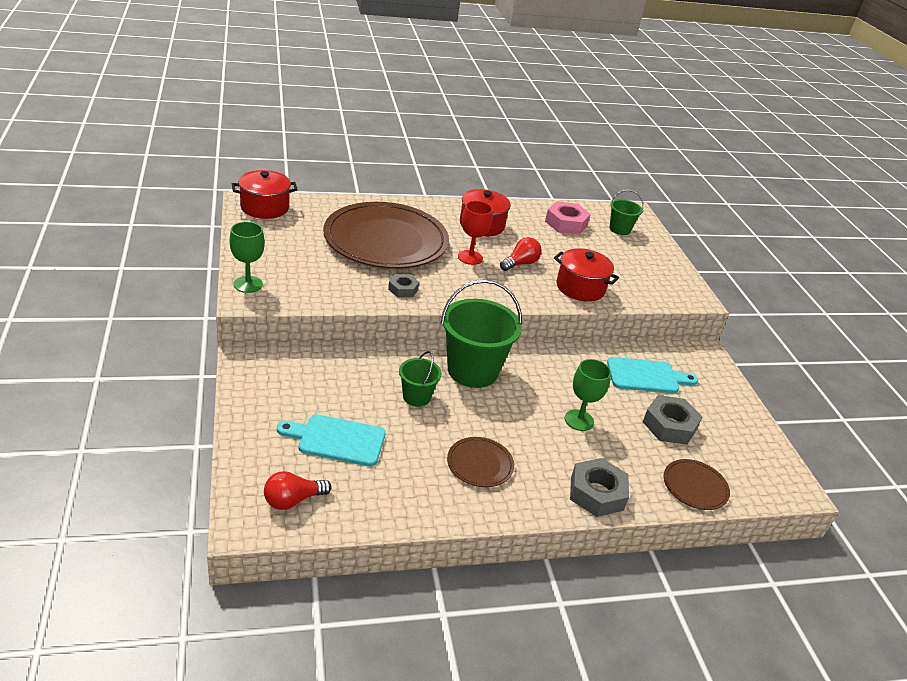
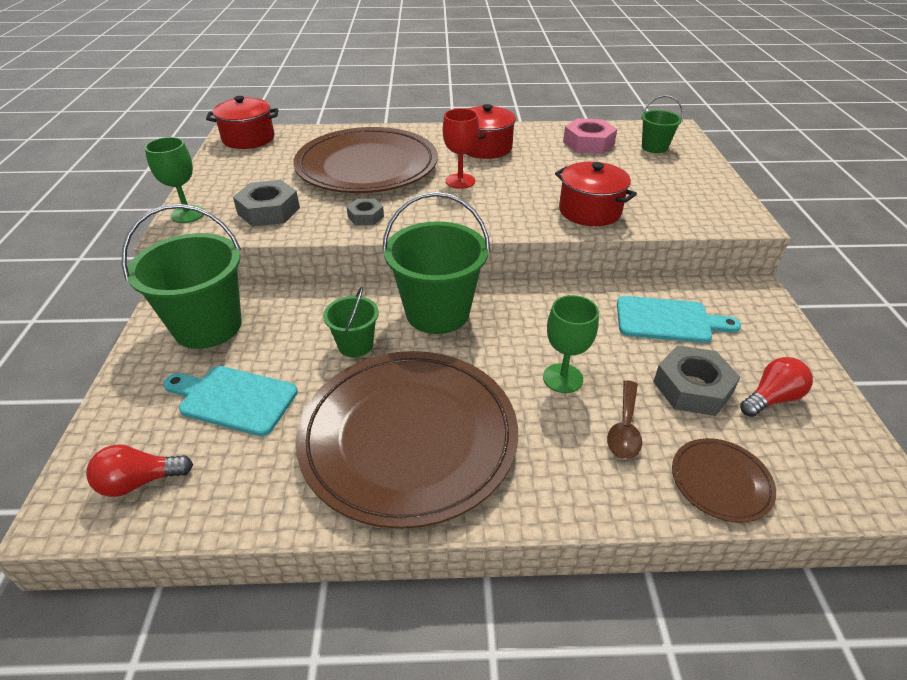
camera: 15 degrees right, 5 degrees up
brown plate [447,437,514,487] -> brown plate [296,351,518,529], size x2.36
red light bulb [500,237,542,271] -> red light bulb moved to [740,357,813,417]
grey nut [570,458,629,517] -> grey nut moved to [233,180,300,227]
none -> green bucket [122,204,242,349]
none -> brown spoon [607,380,642,459]

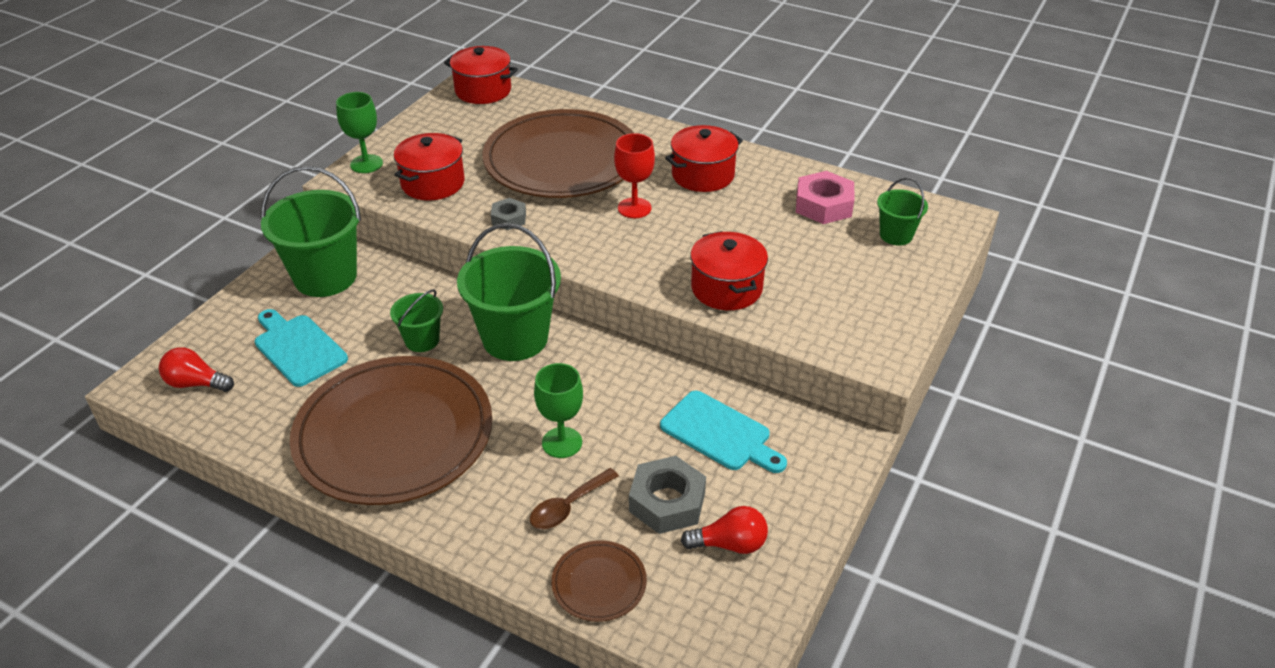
camera: 30 degrees right, 0 degrees up
grey nut [233,180,300,227] -> red pot [394,133,465,200]

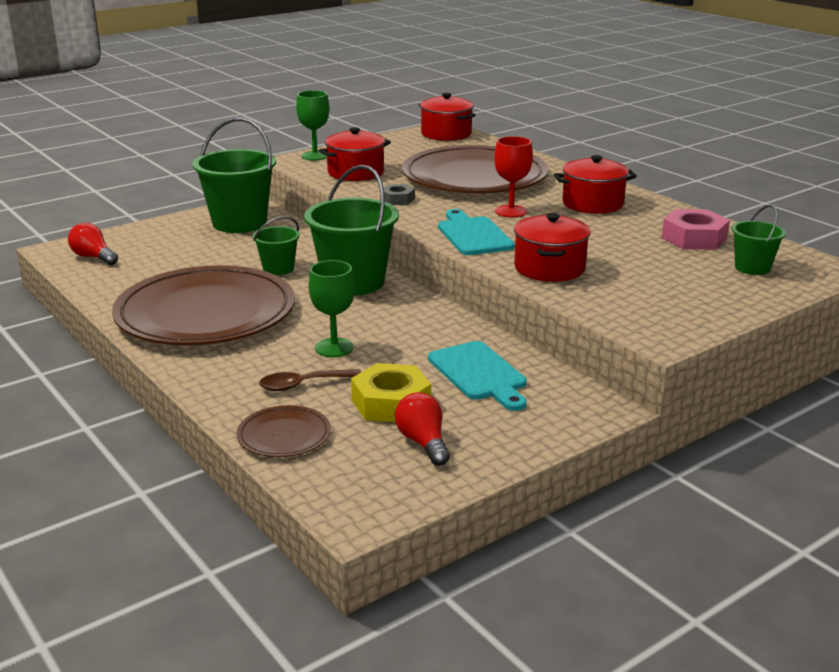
camera: 25 degrees right, 15 degrees down
turquoise cutting board [255,309,348,387] -> turquoise cutting board moved to [438,209,515,255]
grey nut [629,456,706,534] -> yellow nut [351,363,431,422]
red light bulb [681,506,768,554] -> red light bulb turned 135 degrees counterclockwise [395,392,450,466]

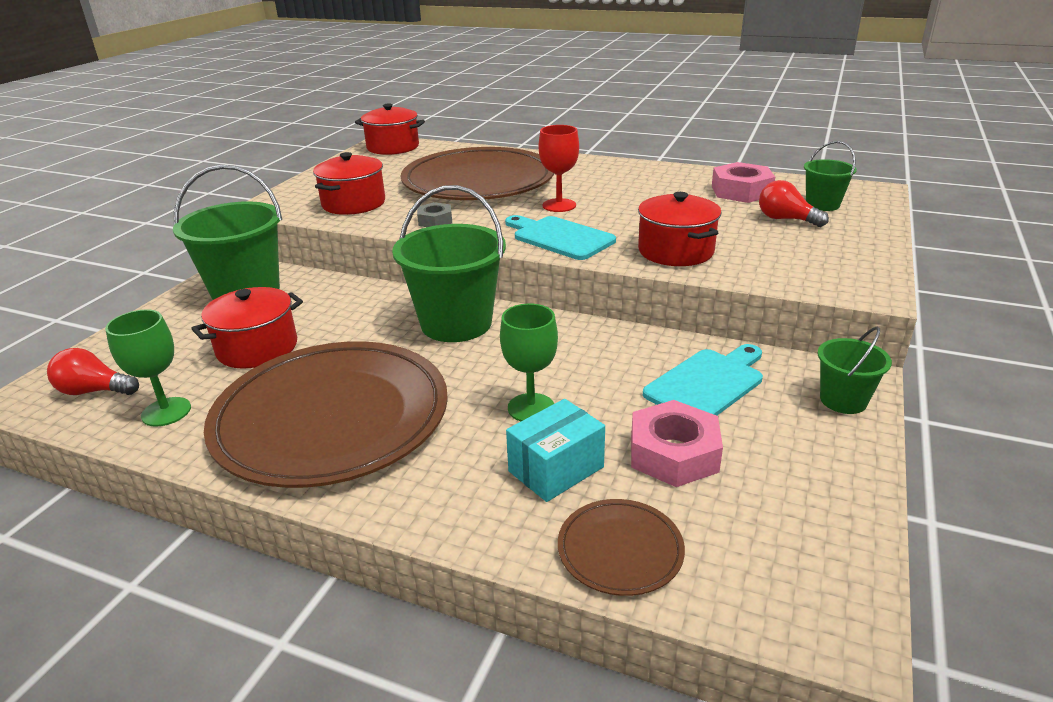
camera: 30 degrees left, 5 degrees up
green bucket [253,216,300,275] -> green bucket moved to [817,326,892,414]
brown spoon [259,369,361,391] -> turquoise box [506,399,605,502]
green goblet [296,90,329,160] -> green goblet moved to [105,309,191,427]
yellow nut [351,363,431,422] -> pink nut [631,400,723,487]
red light bulb [395,392,450,466] -> red light bulb moved to [759,180,829,227]
turquoise cutting board [428,341,527,411] -> turquoise cutting board turned 75 degrees counterclockwise [643,344,763,416]
red pot [554,155,637,214] -> red pot moved to [191,287,303,369]

